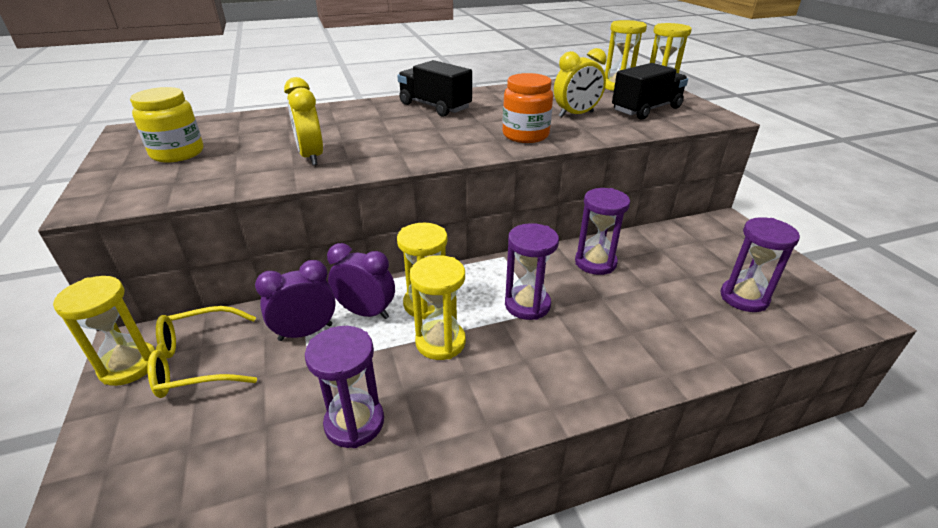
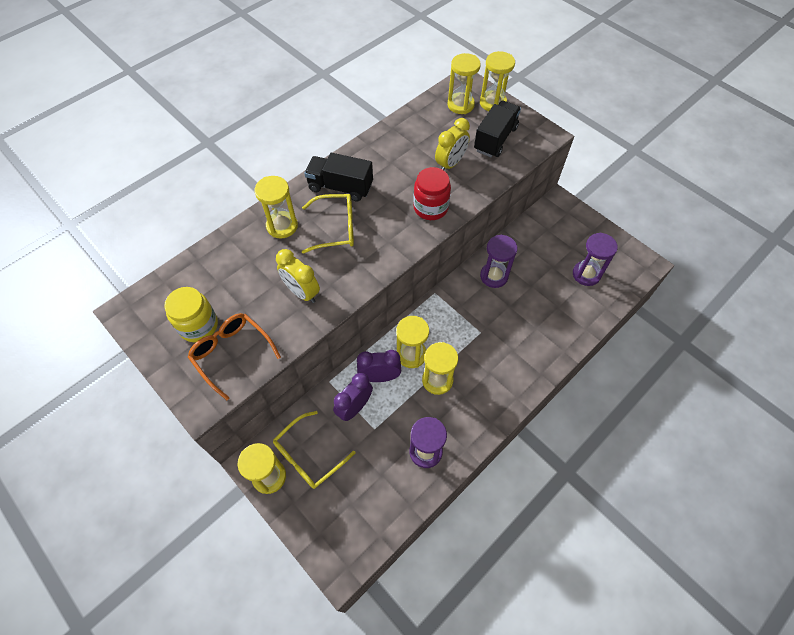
camera: 25 degrees left, 25 degrees up
orange jar [503,73,553,143] -> red jar [413,167,451,220]
purple hourglass [505,223,559,320] -> none
none -> orange glasses [188,313,281,400]
none -> yellow hourglass [255,176,298,239]
none -> yellow glasses [302,194,354,254]

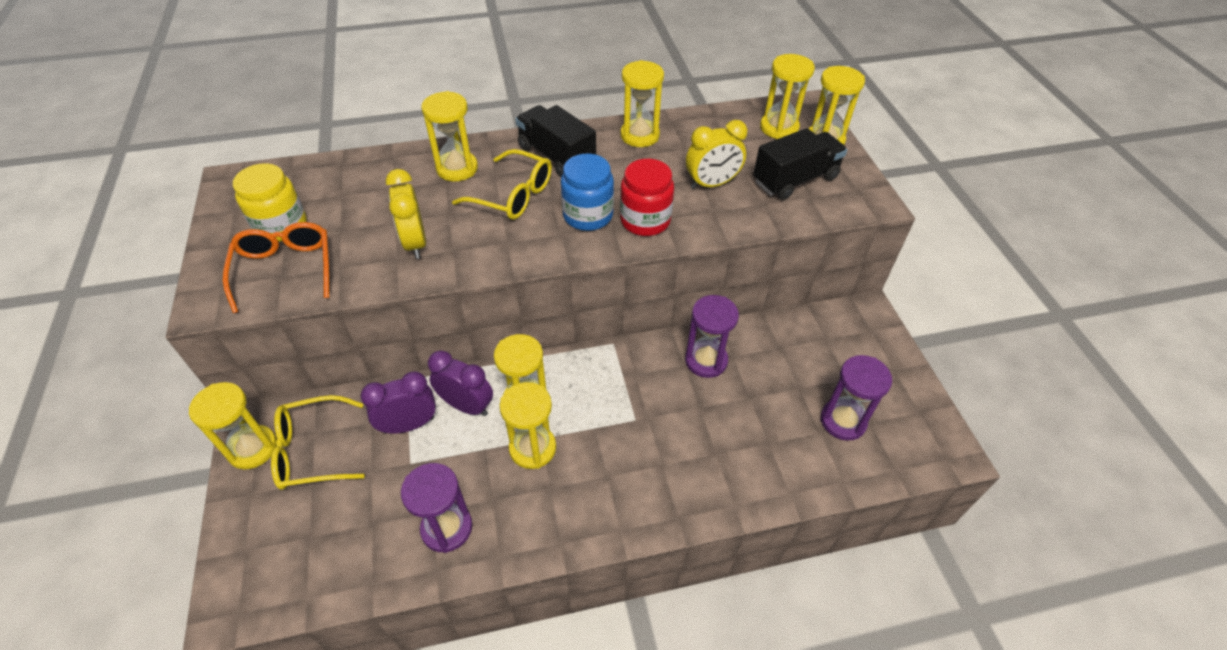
camera: 30 degrees right, 10 degrees down
none -> blue jar [561,154,614,231]
none -> yellow hourglass [620,60,664,147]

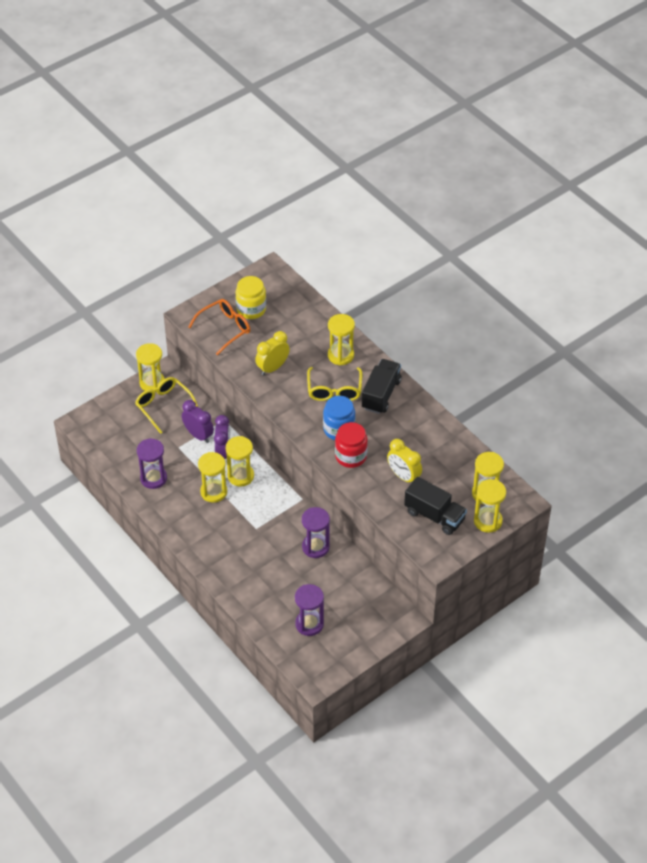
camera: 65 degrees right, 0 degrees up
yellow hourglass [620,60,664,147] -> none

